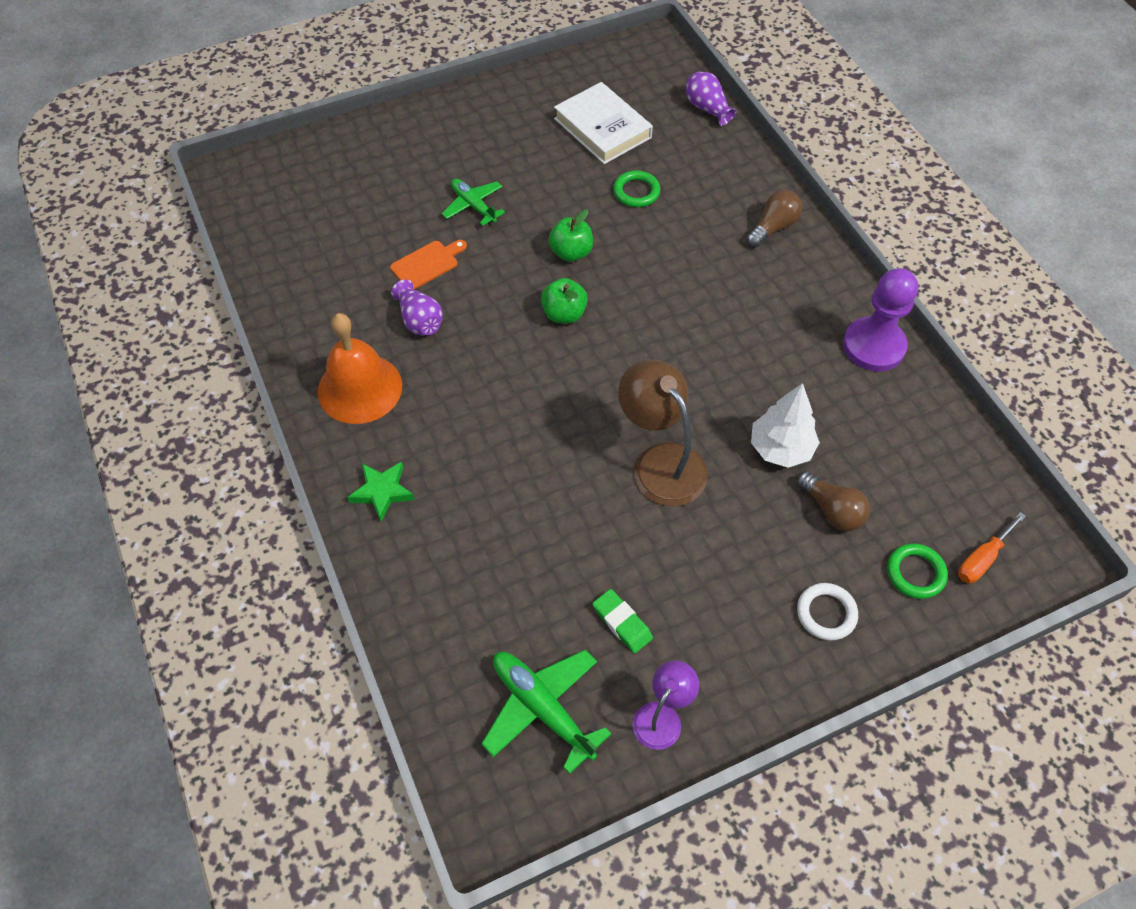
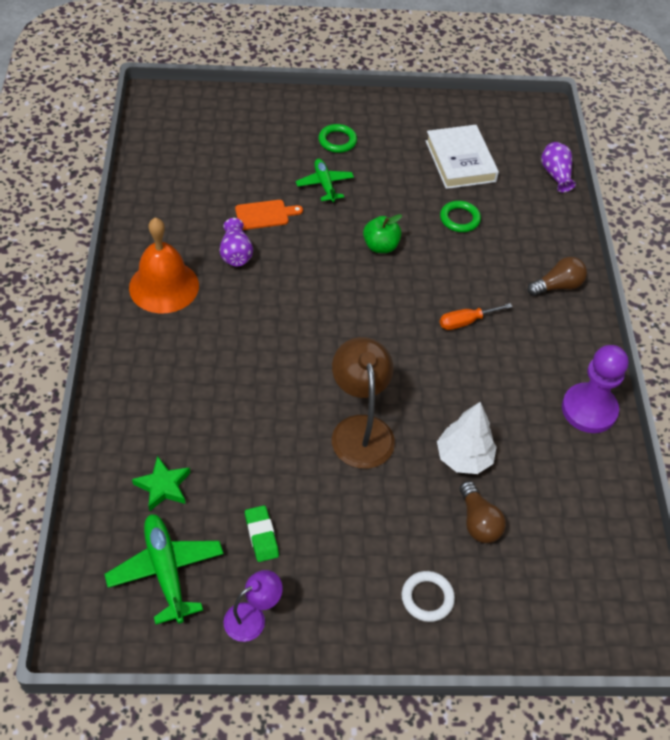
camera: 20 degrees right, 5 degrees down
green star [347,462,415,522] -> green star moved to [132,456,190,512]
green apple [541,278,588,323] -> none
green ring [887,543,948,599] -> green ring moved to [318,124,357,153]
orange screwdriver [958,512,1026,583] -> orange screwdriver moved to [440,303,513,330]

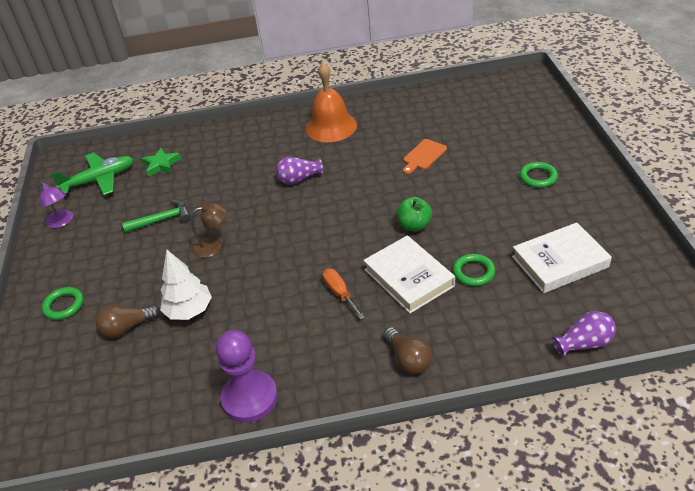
camera: 90 degrees right, 10 degrees down
purple vase [220,218,253,266] -> purple vase moved to [276,157,323,185]
orange cutting board [235,200,303,230] -> orange cutting board turned 60 degrees clockwise [403,139,447,174]
green eraser [245,505,279,562] -> none
green plane [296,159,354,202] -> none
brown lamp [332,337,395,469] -> brown lamp [191,203,226,258], size x0.58
white ring [402,571,455,622] -> green ring [42,287,84,320]
none -> green hammer [122,199,191,233]
none -> white book [363,235,455,314]

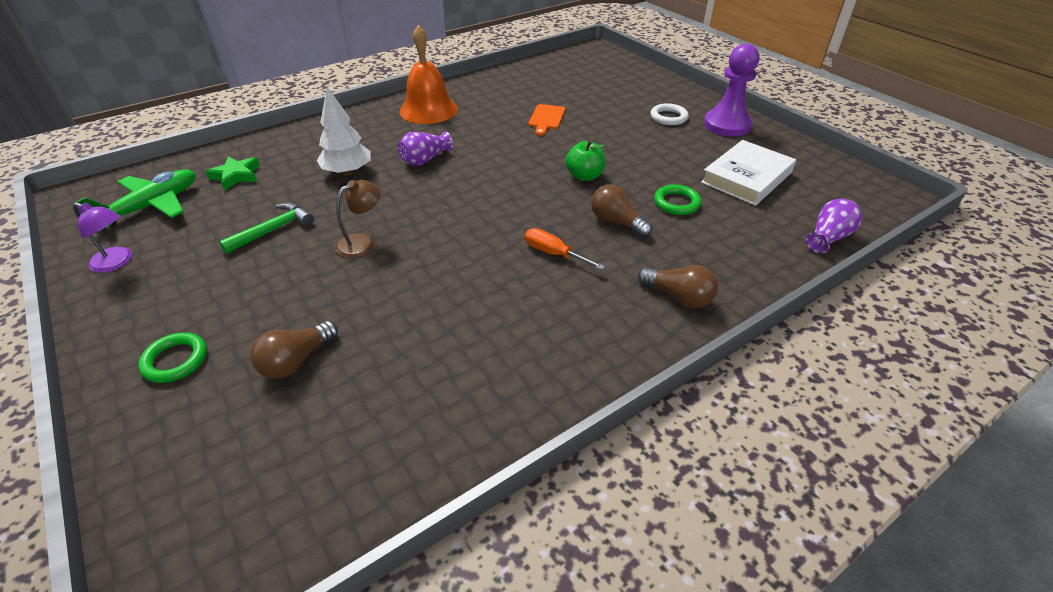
camera: 30 degrees left, 0 degrees up
white tree [160,250,212,320] -> white tree moved to [317,87,371,176]
purple pawn [216,330,278,423] -> purple pawn moved to [704,44,759,137]
white book [363,235,455,314] -> brown light bulb [591,184,652,237]
green ring [519,162,558,188] -> white ring [650,103,689,125]

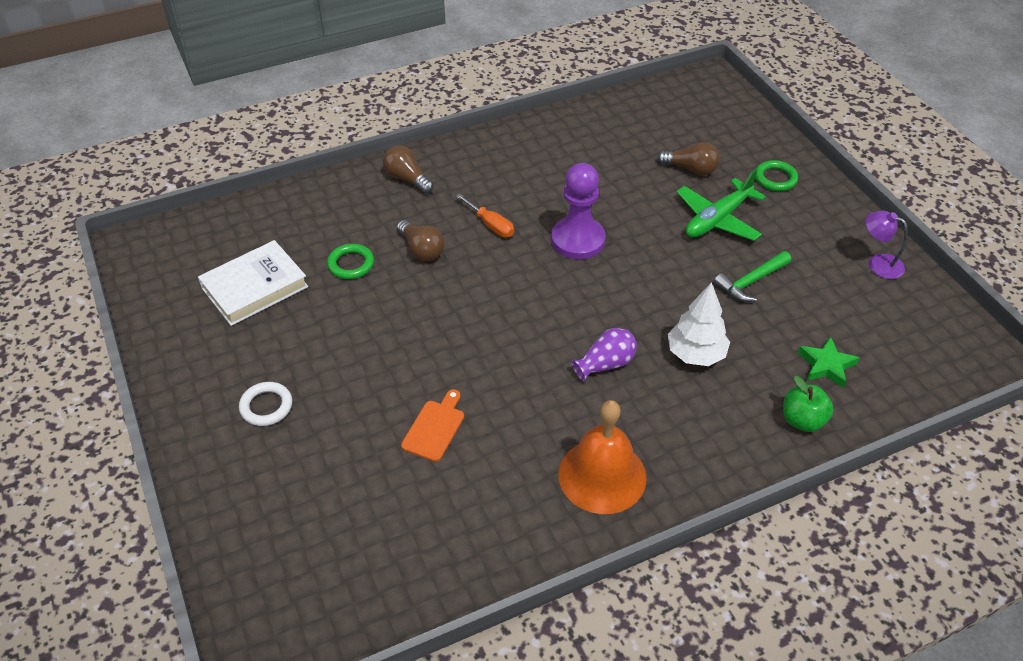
camera: 170 degrees left, 5 degrees up
green plane [76,169,196,228] -> green plane moved to [676,169,766,241]
brown light bulb [250,321,338,379] -> brown light bulb turned 60 degrees clockwise [657,142,720,175]
brown lamp [335,180,381,258] -> none
green apple [566,140,605,181] -> green apple moved to [783,376,834,432]
purple pawn [704,44,759,137] -> purple pawn moved to [551,163,606,259]
purple vase [805,199,862,253] -> none

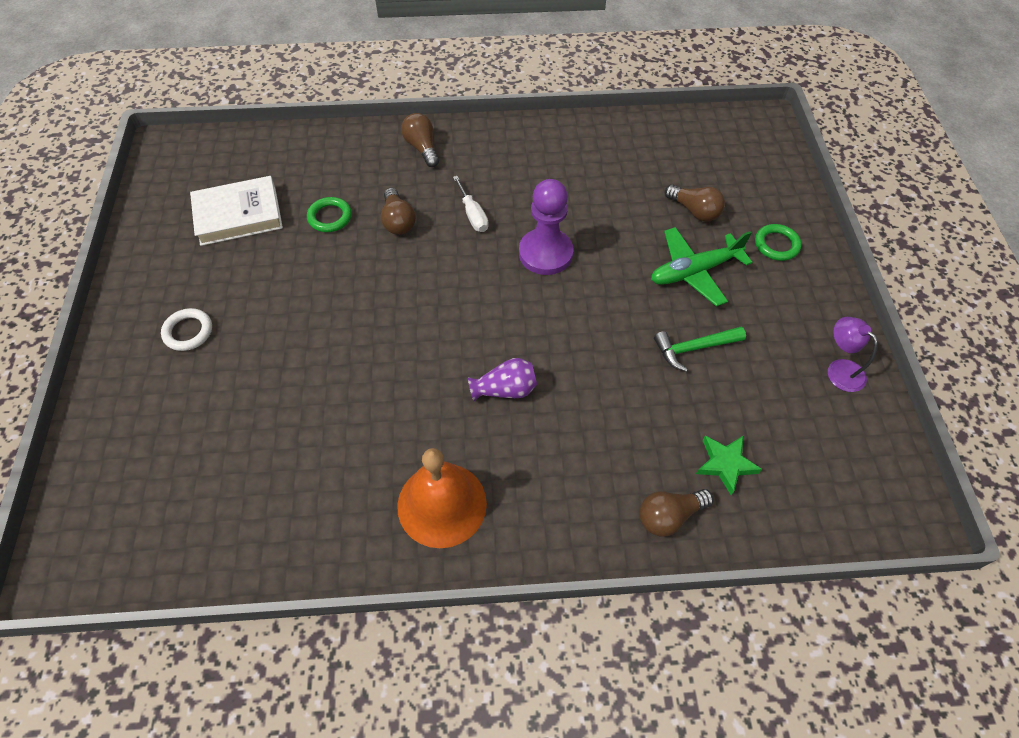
camera: 20 degrees right, 10 degrees up
orange cutting board [401,389,464,462] -> none
orange screwdriver [456,194,514,238] -> white screwdriver [453,176,489,232]
white tree [668,282,730,366] -> none
green apple [783,376,834,432] -> brown light bulb [639,489,714,537]

